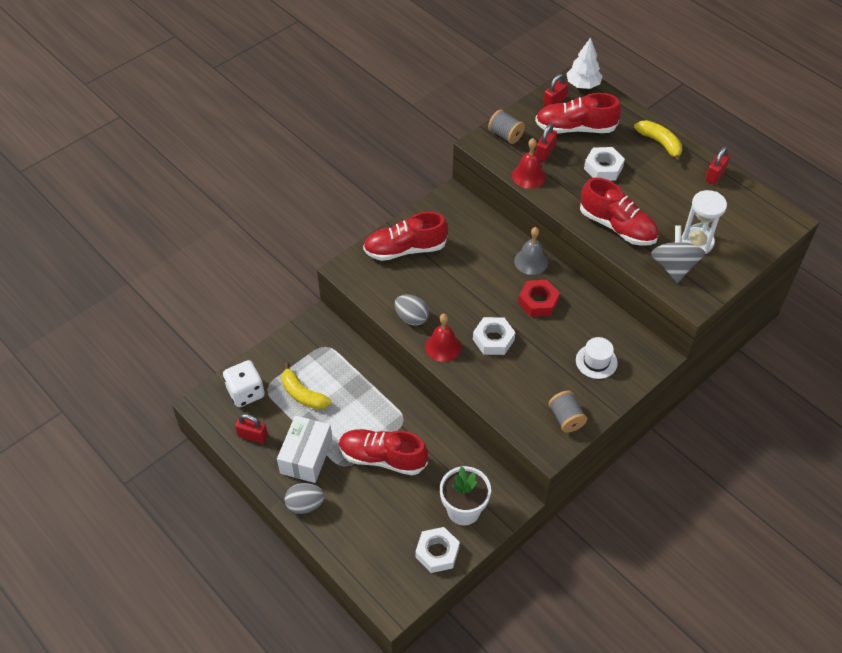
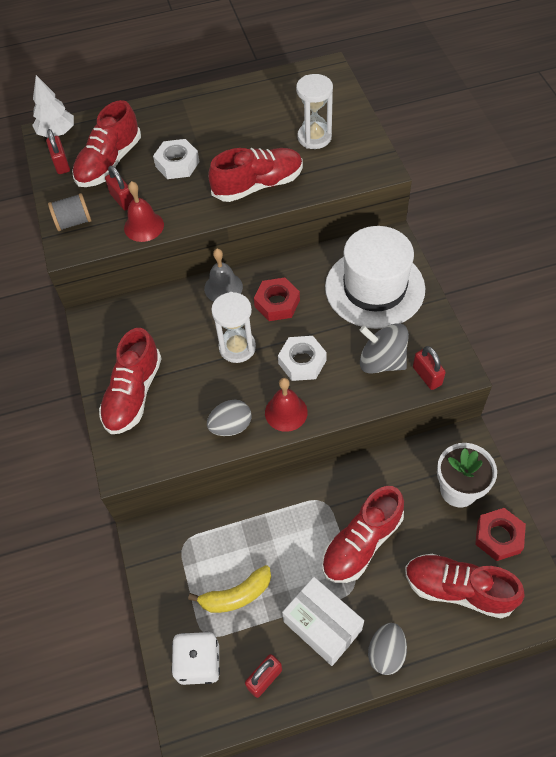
camera: 60 degrees left, 5 degrees up
white nut [415,527,460,573] -> red nut [475,508,526,561]
grey spool [549,391,587,433] -> none
white hat [576,337,618,379] -> white hat [325,226,425,329], size x2.22
yellow banana [634,120,682,163] -> none
grey spinning top [651,226,705,283] -> grey spinning top moved to [360,323,409,374]
red padlock [705,146,730,184] -> red padlock moved to [413,346,446,390]
none -> white hourglass [211,292,256,363]
none -> red shoe [405,554,525,618]

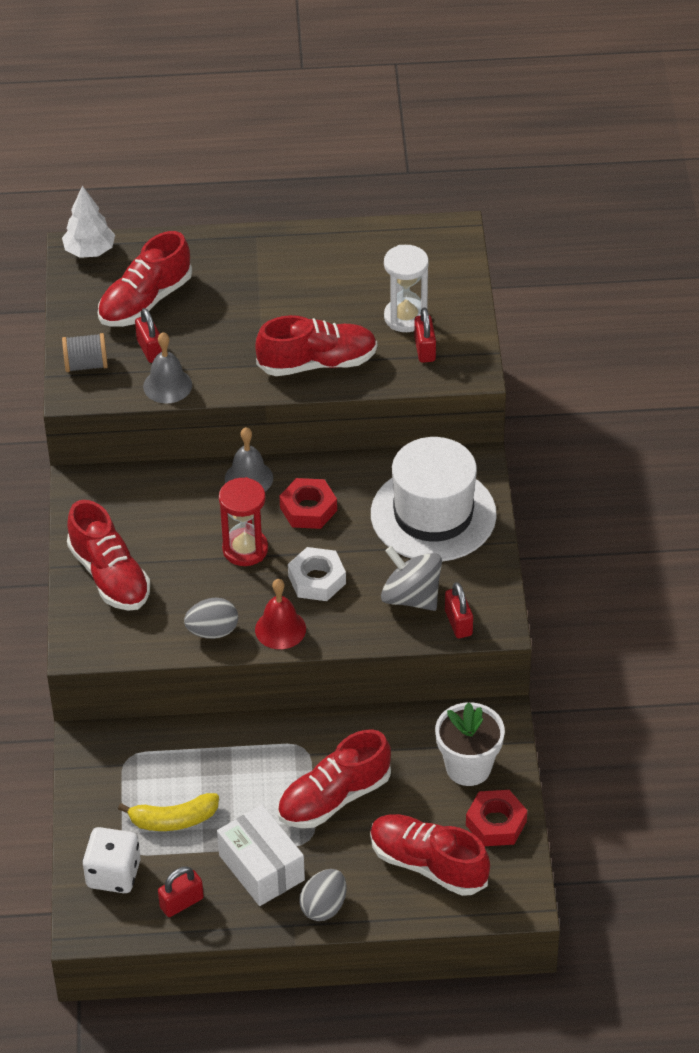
camera: 10 degrees right, 10 degrees down
red padlock [46,129,70,174] -> red padlock moved to [414,308,436,363]
red shoe [99,328,162,434] -> red shoe turned 60 degrees counterclockwise [67,500,150,611]
red bell [124,181,164,242] -> grey bell [143,332,192,404]
white nut [153,139,200,179] -> none
white hourglass [211,292,256,363] -> red hourglass [219,477,268,566]

